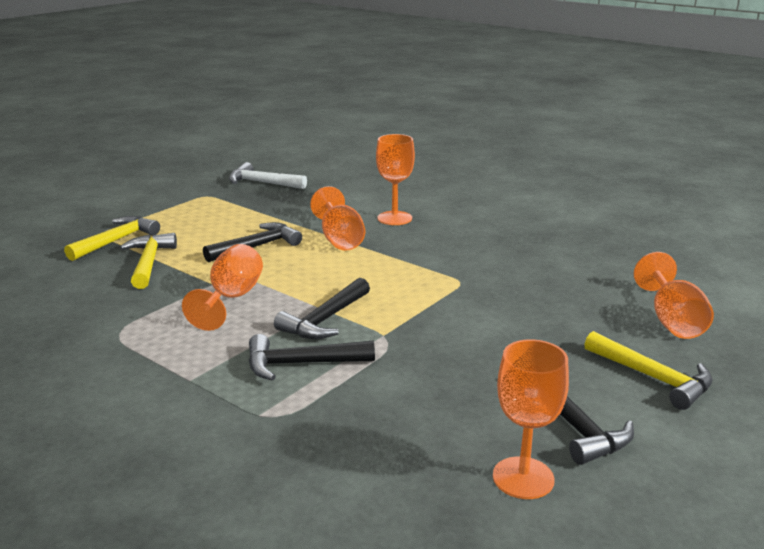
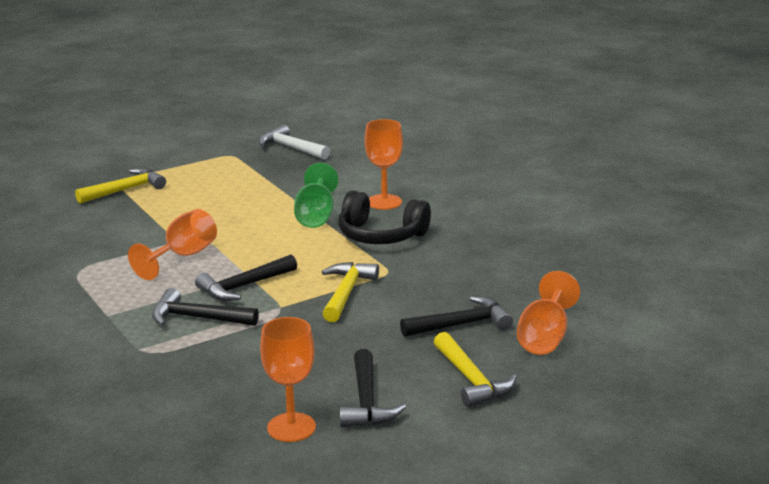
camera: 20 degrees right, 0 degrees up
yellow hammer [120,233,177,289] -> yellow hammer moved to [322,262,379,322]
black hammer [203,222,302,262] -> black hammer moved to [400,296,513,337]
orange goblet [310,186,365,251] -> green goblet [294,163,338,228]
none -> black headphones [339,191,431,244]

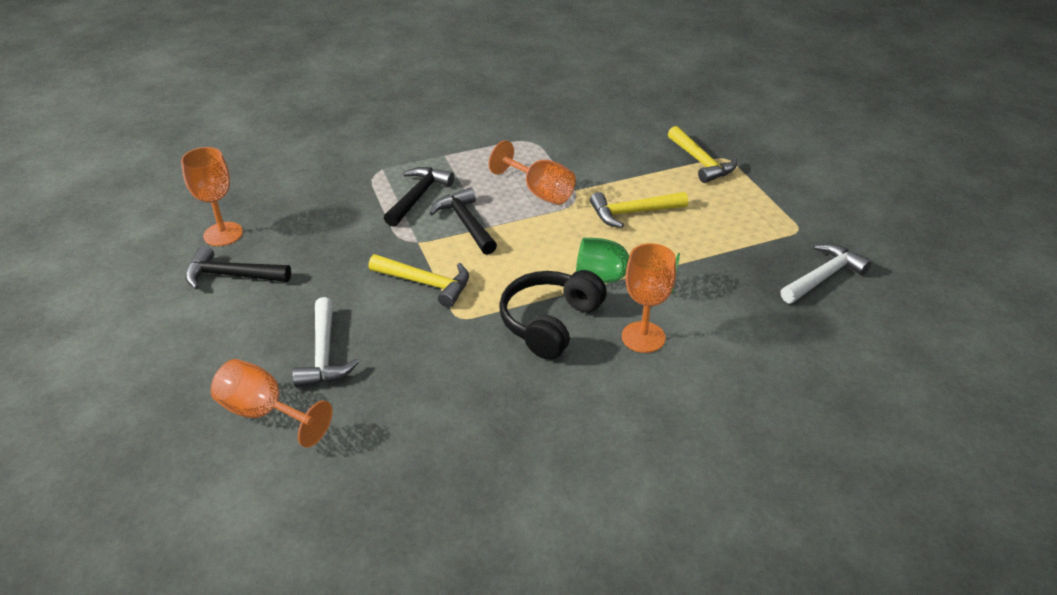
camera: 100 degrees right, 15 degrees up
black hammer [400,296,513,337] -> white hammer [293,297,359,387]
yellow hammer [434,332,517,407] -> yellow hammer moved to [590,192,688,228]

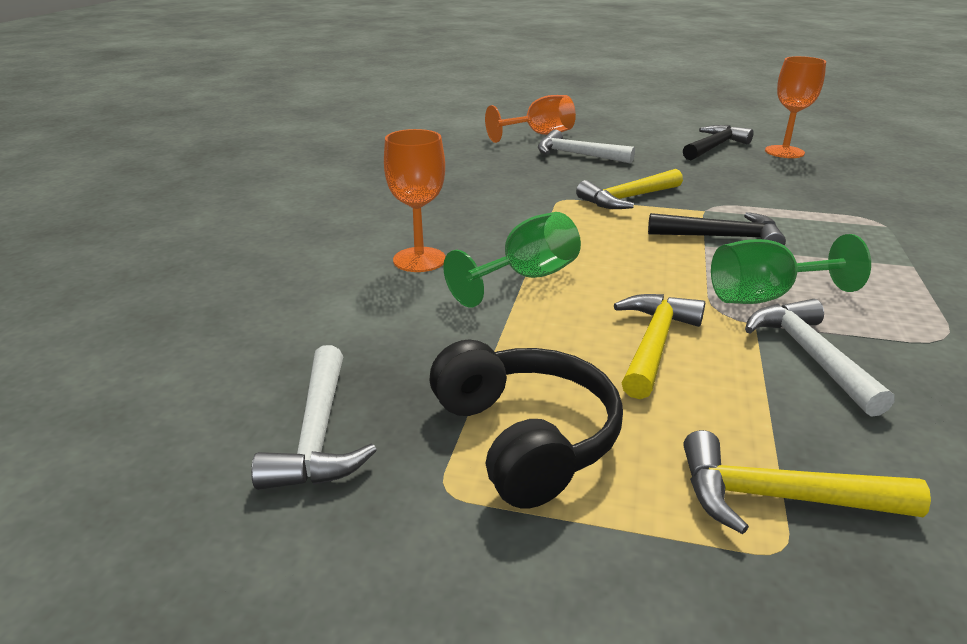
camera: 125 degrees right, 10 degrees down
black hammer [384,167,454,227] -> none
orange goblet [489,141,576,205] -> green goblet [711,234,871,304]
black headphones [499,270,607,360] -> black headphones moved to [429,339,623,509]
none -> white hammer [745,299,895,417]

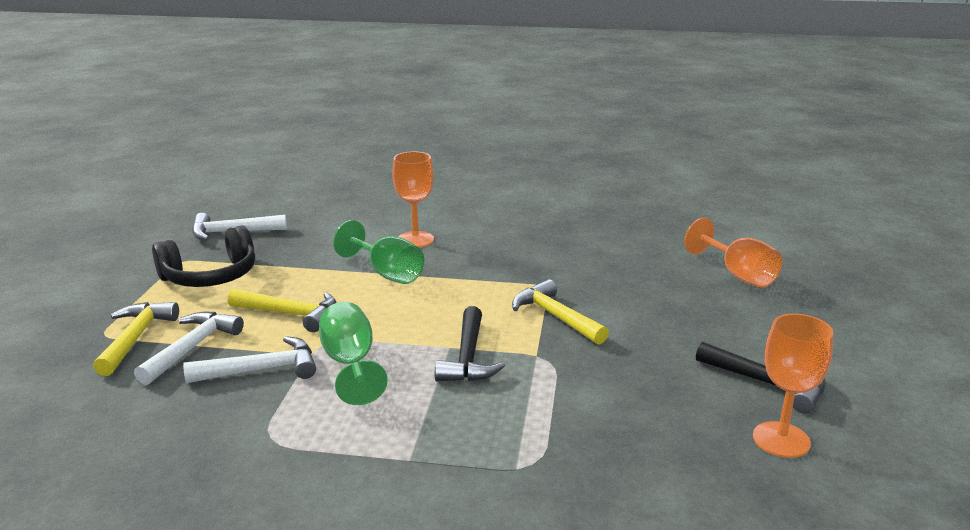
camera: 85 degrees right, 5 degrees down
white hammer [538,130,635,164] -> white hammer moved to [134,312,244,385]

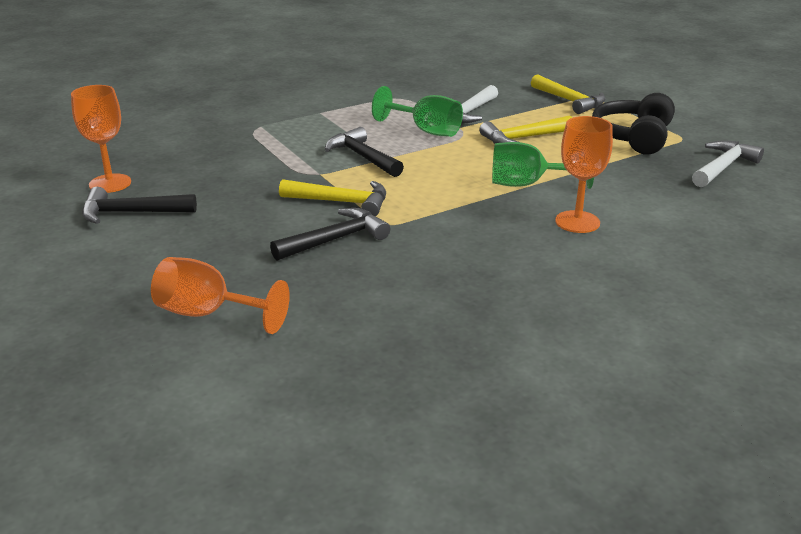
camera: 140 degrees right, 5 degrees up
white hammer [134,312,244,385] -> none
none -> black hammer [270,208,390,261]

